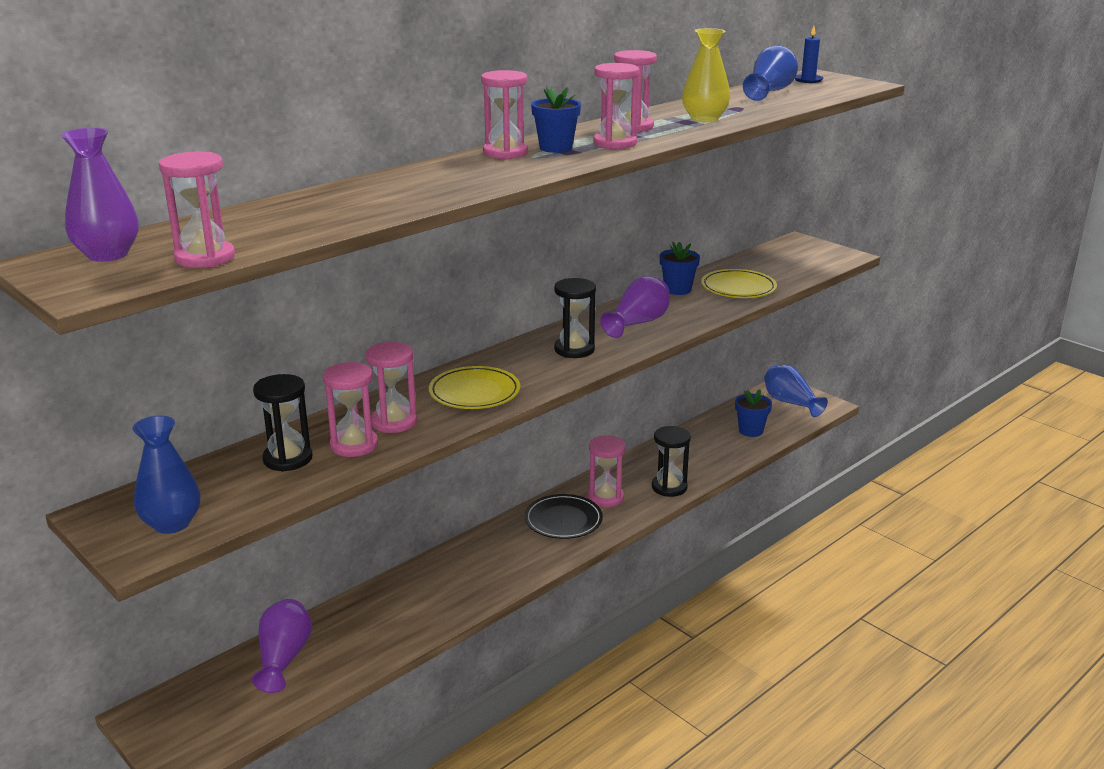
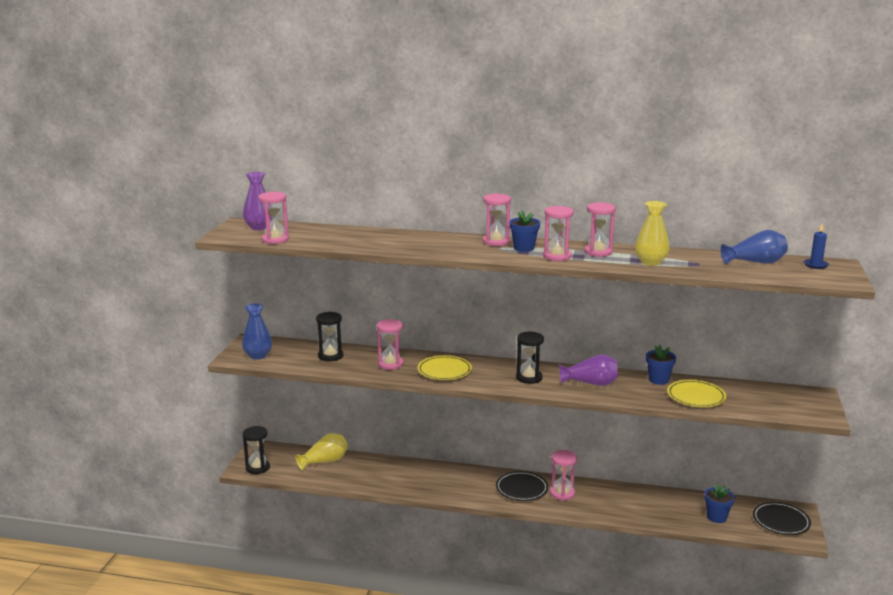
camera: 55 degrees right, 5 degrees down
purple vase [252,599,312,693] -> yellow vase [295,433,348,471]
pink hourglass [323,362,378,457] -> none
black hourglass [652,426,691,497] -> black hourglass moved to [242,426,270,474]
blue vase [764,365,828,417] -> black plate [753,502,811,535]

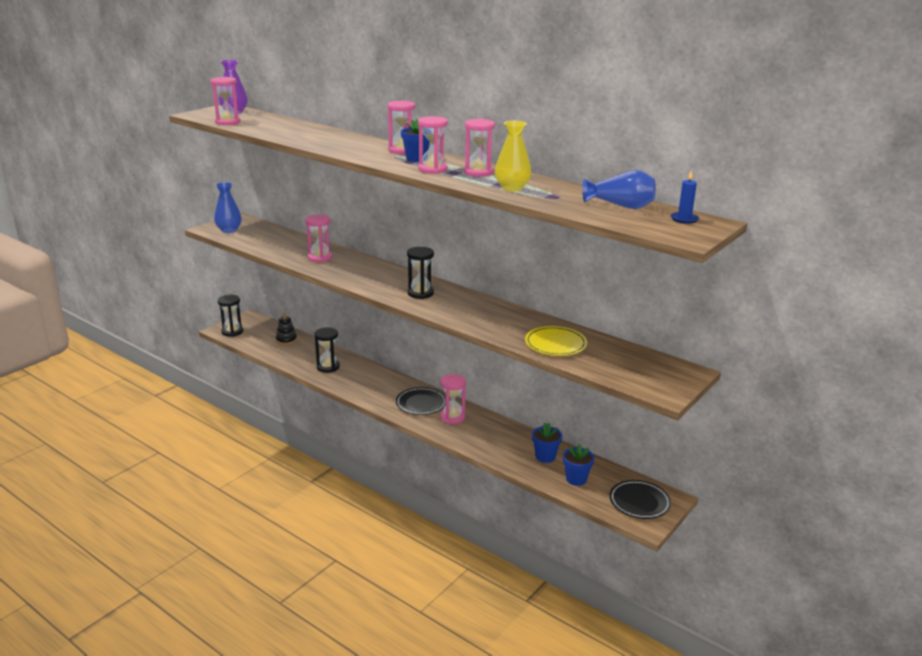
camera: 25 degrees right, 5 degrees up
yellow vase [295,433,348,471] -> black stacking toy [276,313,297,345]
black hourglass [316,312,343,361] -> black hourglass moved to [314,327,340,373]
yellow plate [417,355,472,380] -> none
purple vase [559,354,618,386] -> none
blue flower pot [646,345,676,385] -> blue flower pot moved to [532,423,562,463]

